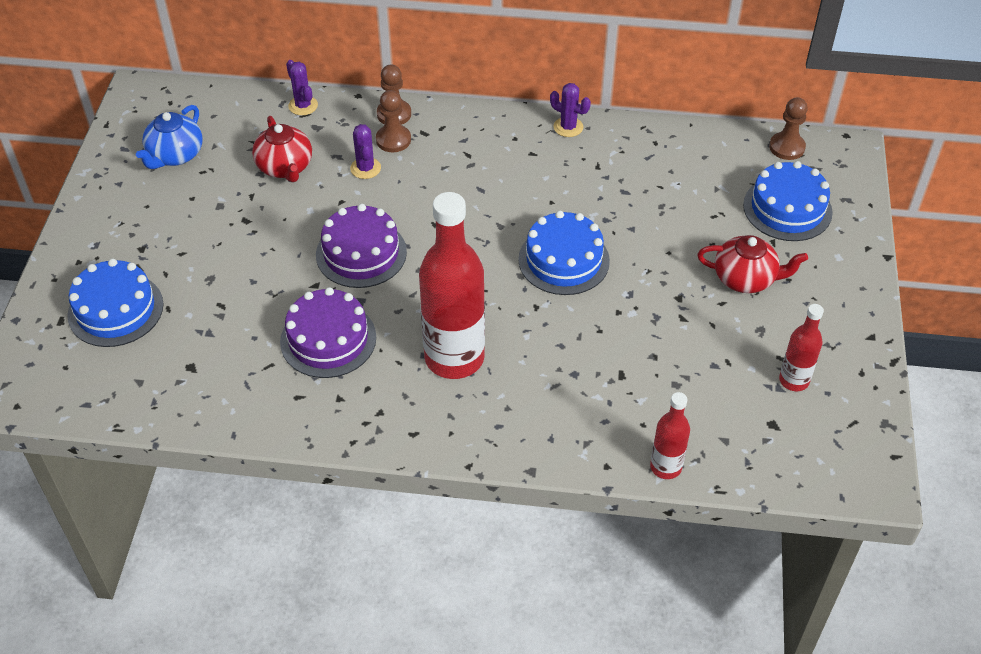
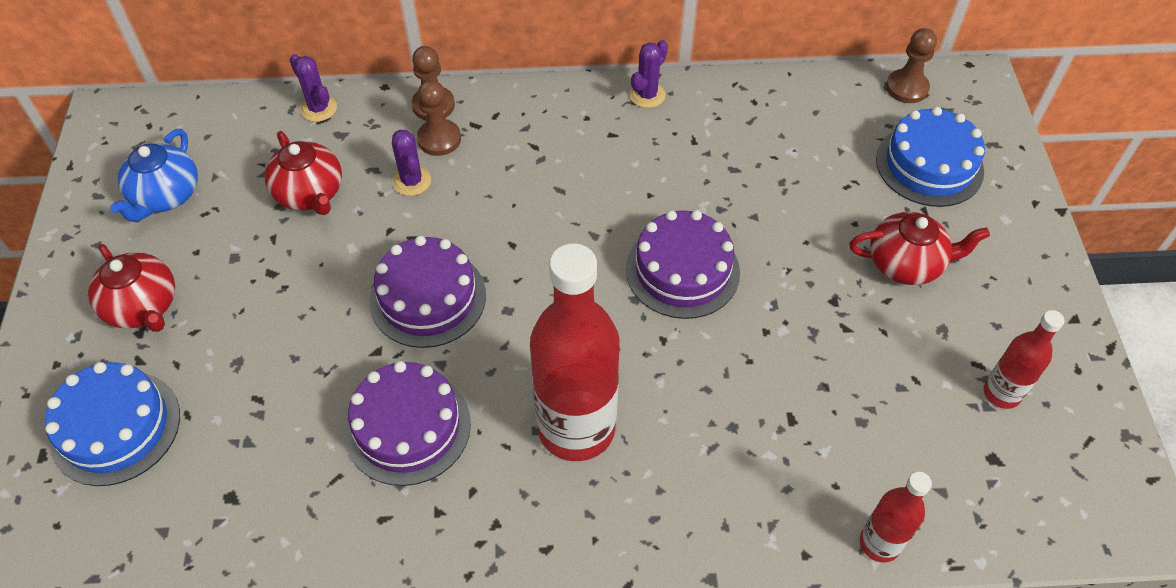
camera: 10 degrees left, 5 degrees up
blue cake [518,211,610,295] -> purple cake [626,210,740,319]
purple cactus [550,83,591,137] -> purple cactus turned 75 degrees counterclockwise [629,40,668,108]
none -> red teapot [88,244,175,332]

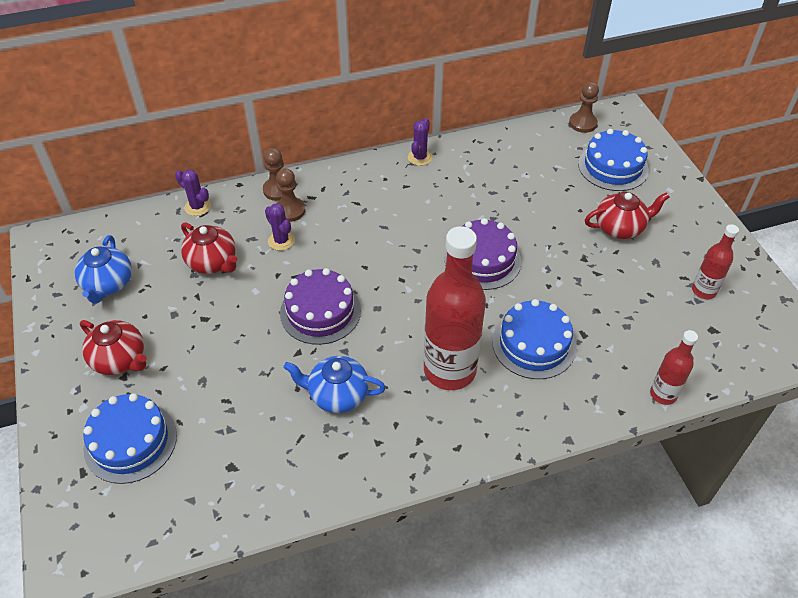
camera: 15 degrees left, 5 degrees down
purple cake [344,361,471,486] -> blue teapot [283,356,386,413]
none -> blue cake [492,299,576,379]

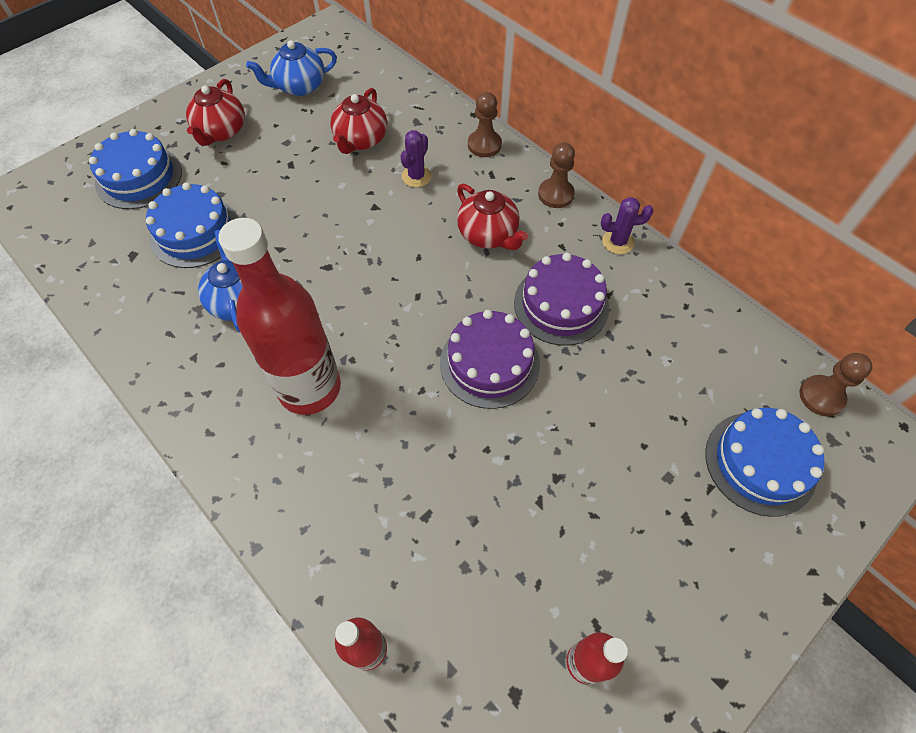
camera: 65 degrees right, 10 degrees up
purple cactus [175,169,211,216] -> none
brown pawn [276,168,306,222] -> brown pawn moved to [538,142,575,208]
purple cake [280,268,361,345] -> purple cake moved to [514,253,609,346]
blue cake [492,299,576,379] -> blue cake moved to [146,182,238,268]
red teapot [585,192,670,239] -> red teapot moved to [457,184,528,250]

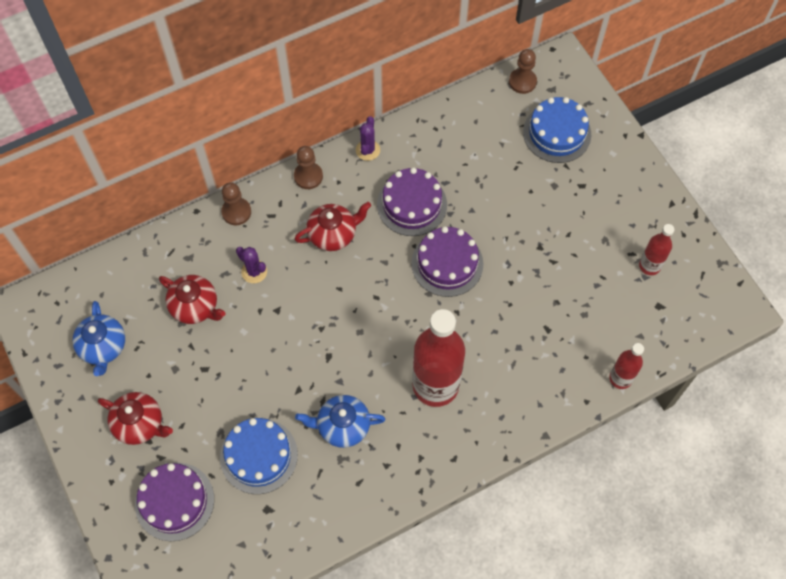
camera: 75 degrees left, 5 degrees up
blue cake [89,129,182,209] -> purple cake [135,463,214,541]

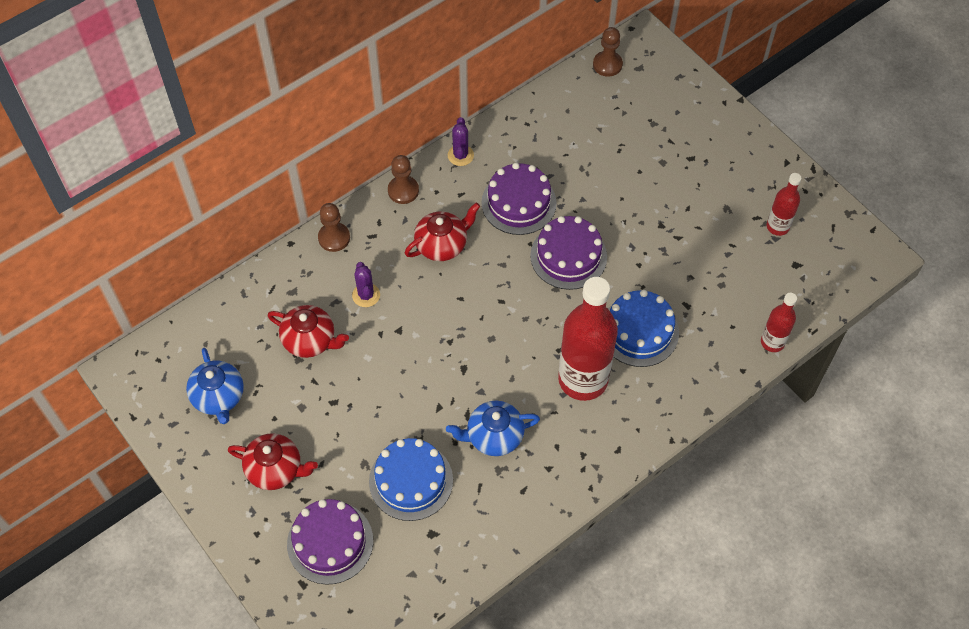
camera: 10 degrees left, 5 degrees down
purple cactus [236,247,267,283] -> purple cactus turned 45 degrees clockwise [352,262,380,307]
blue cake [523,97,591,163] -> blue cake moved to [608,290,679,367]

